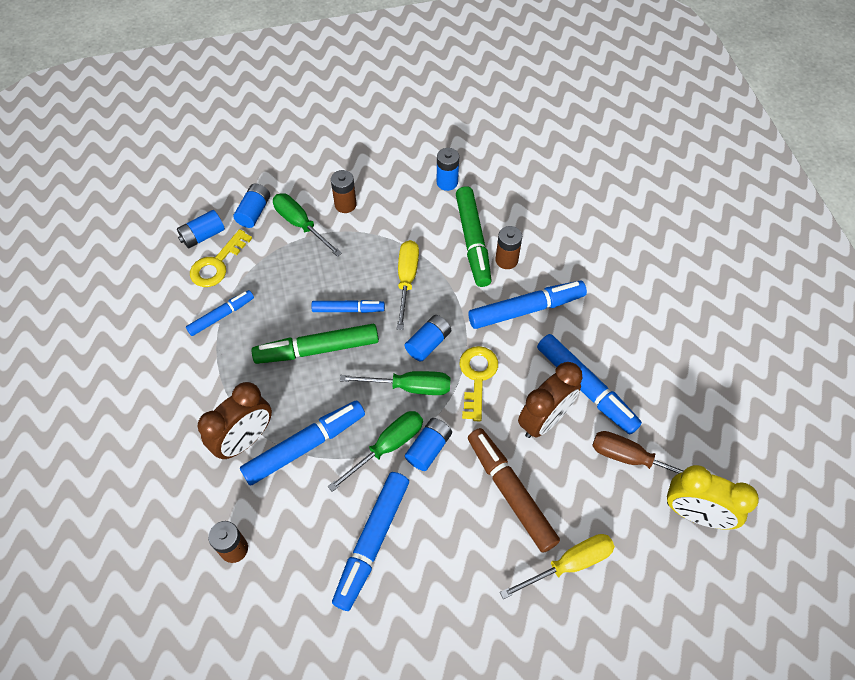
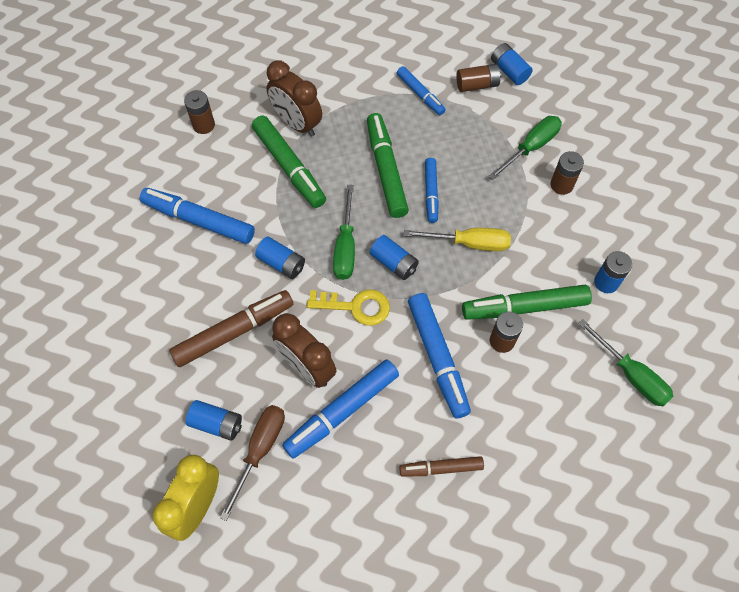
camera: 90 degrees right, 5 degrees up
yellow key [190,229,252,287] -> brown battery [456,64,501,92]
blue battery [233,184,270,228] -> blue battery moved to [186,400,242,441]
blue marker [240,400,365,486] -> green marker [252,115,326,208]
green screwdriver [328,411,423,492] -> green screwdriver moved to [578,319,674,406]
yellow screwdriver [500,534,615,599] -> none
none -> brown marker [399,456,484,477]

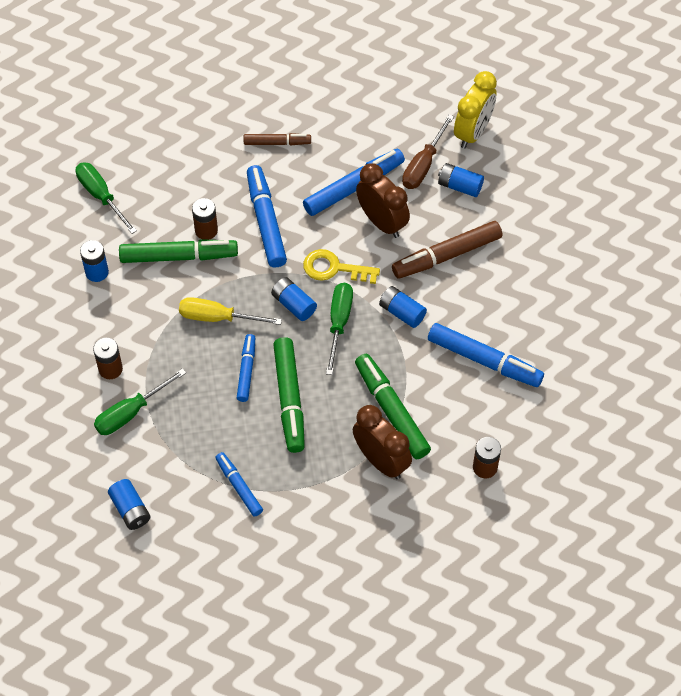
camera: 175 degrees left, 5 degrees down
brown battery [456,64,501,92] -> none

